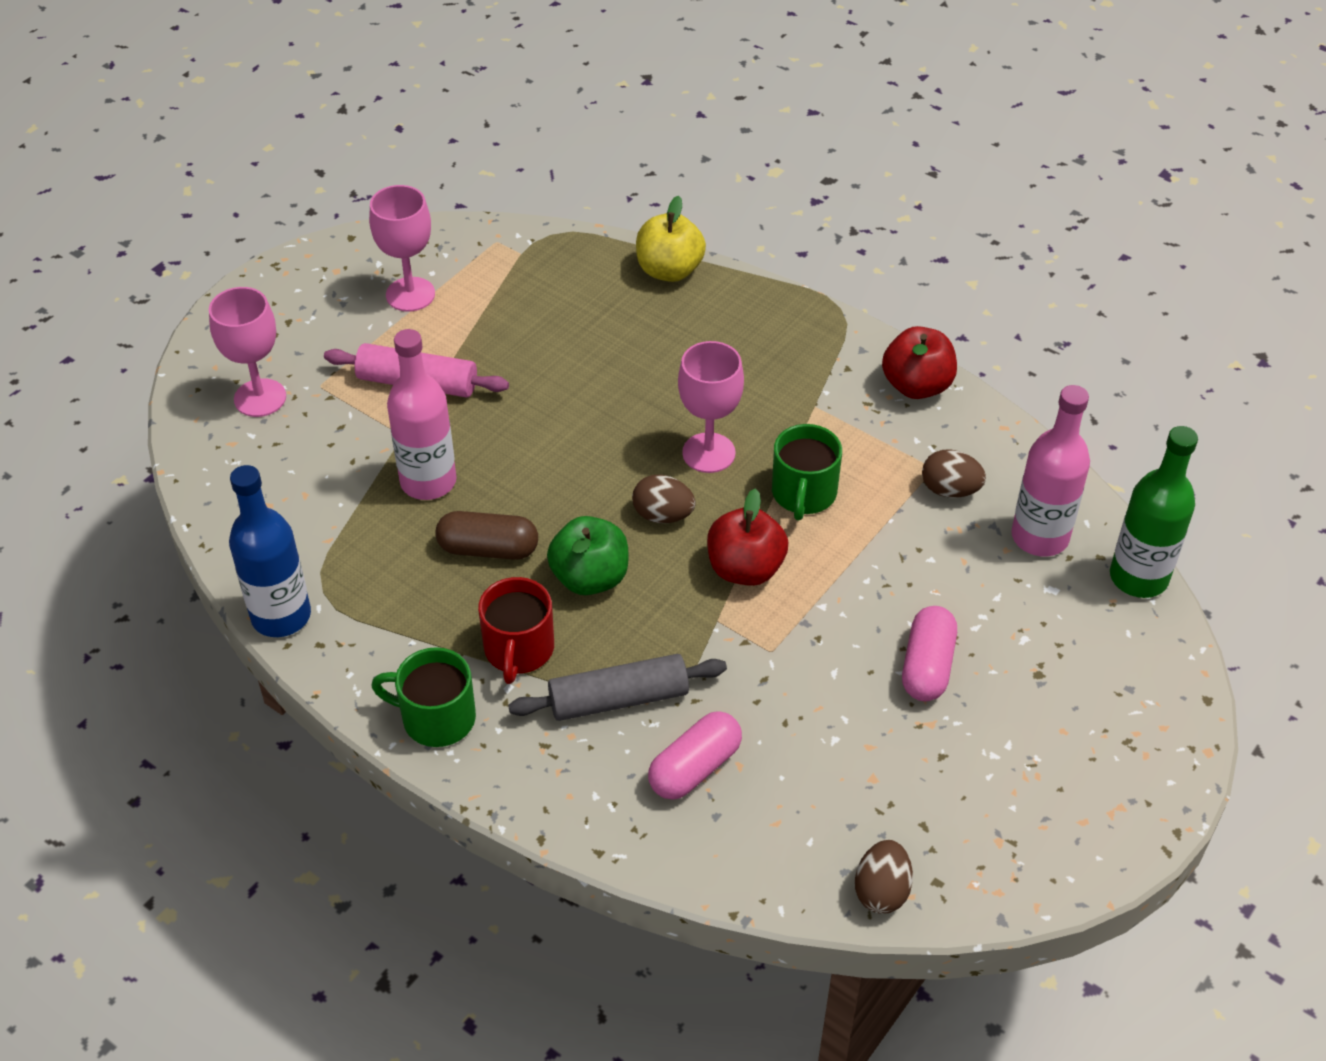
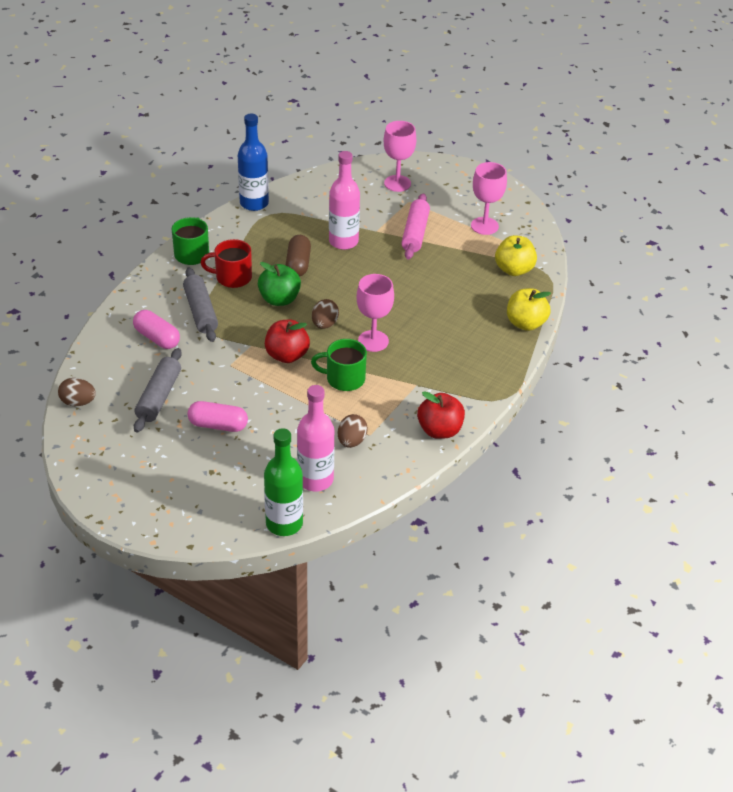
camera: 85 degrees right, 5 degrees down
none -> grey rolling pin [134,348,182,433]
none -> yellow apple [495,235,537,276]

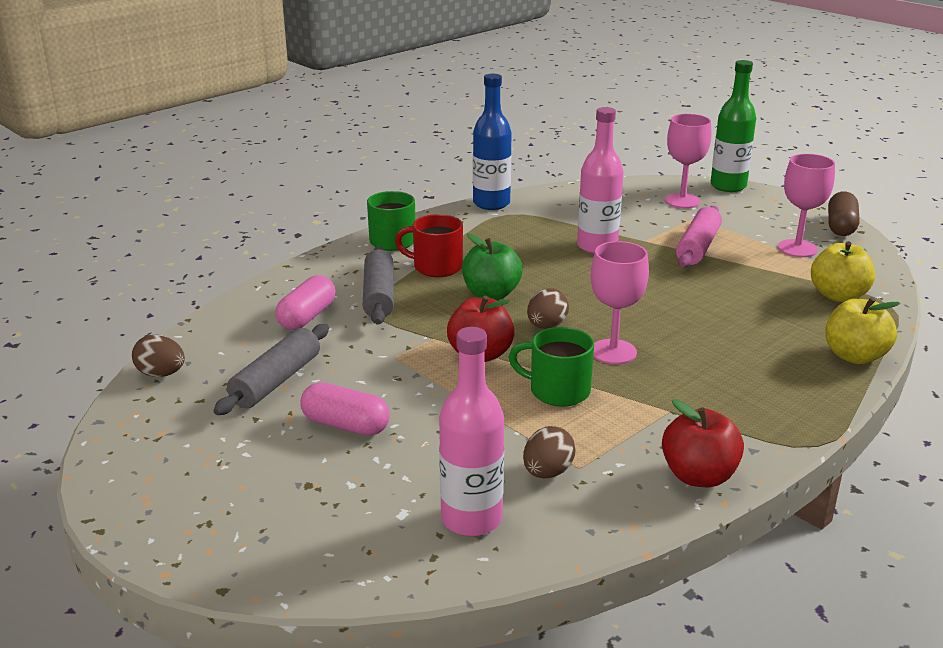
camera: 15 degrees right, 15 degrees down
pink capsule [133,310,180,349] -> pink capsule turned 60 degrees clockwise [275,275,335,330]
green bottle [264,428,303,536] -> green bottle moved to [711,60,756,192]
brown capsule [286,235,311,277] -> brown capsule moved to [828,191,860,236]

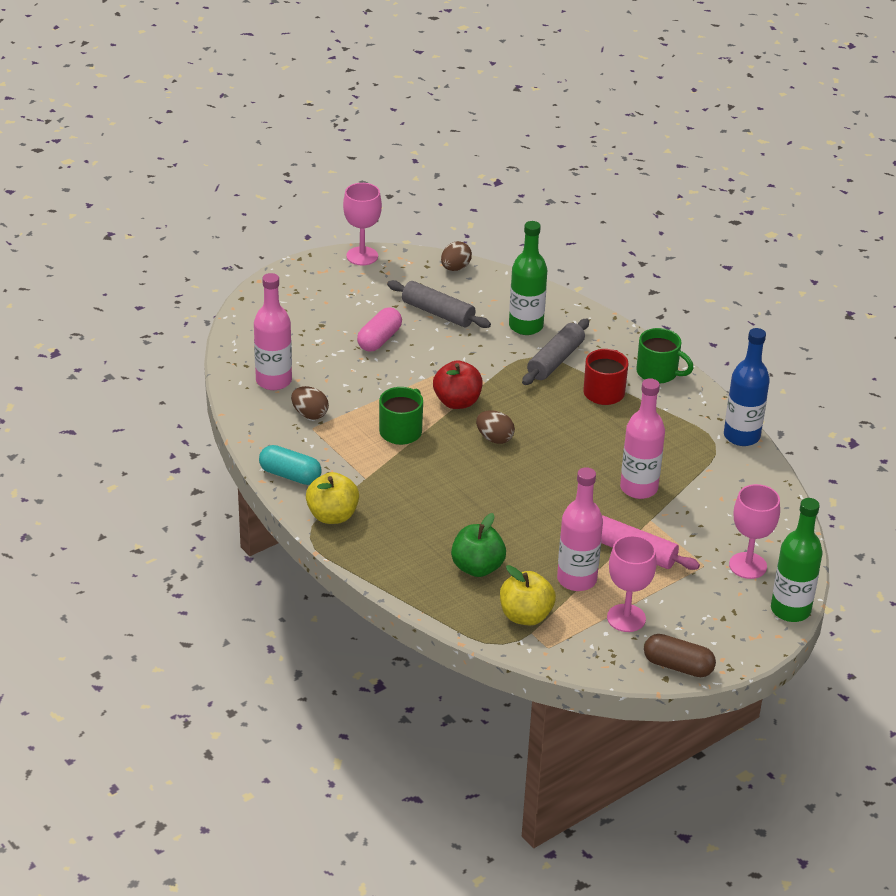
camera: 95 degrees right, 10 degrees up
pink capsule [275,275,335,330] -> green bottle [509,221,547,335]
grey rolling pin [363,246,394,325] -> grey rolling pin turned 60 degrees counterclockwise [522,319,589,385]
green apple [462,233,523,300] -> green apple moved to [451,513,506,577]
pink goblet [591,241,649,364] -> pink goblet moved to [343,183,382,266]
red apple [662,399,744,487] -> turquoise capsule [259,445,322,485]
yellow apple [825,297,900,364] -> yellow apple moved to [306,472,359,524]
none -> pink bottle [557,467,603,591]

